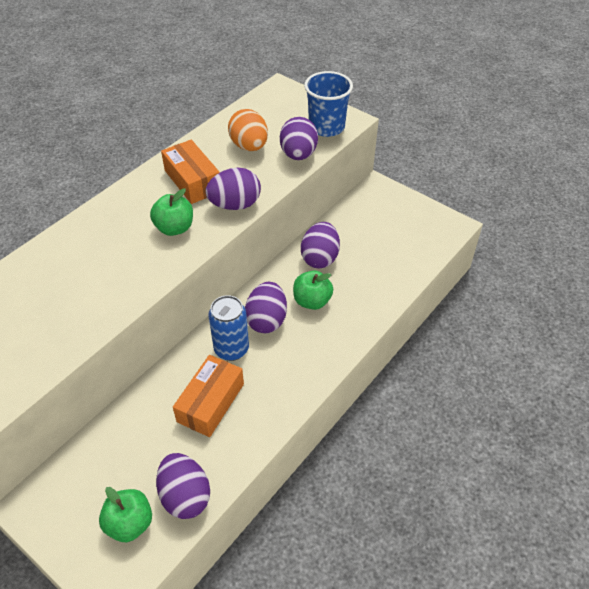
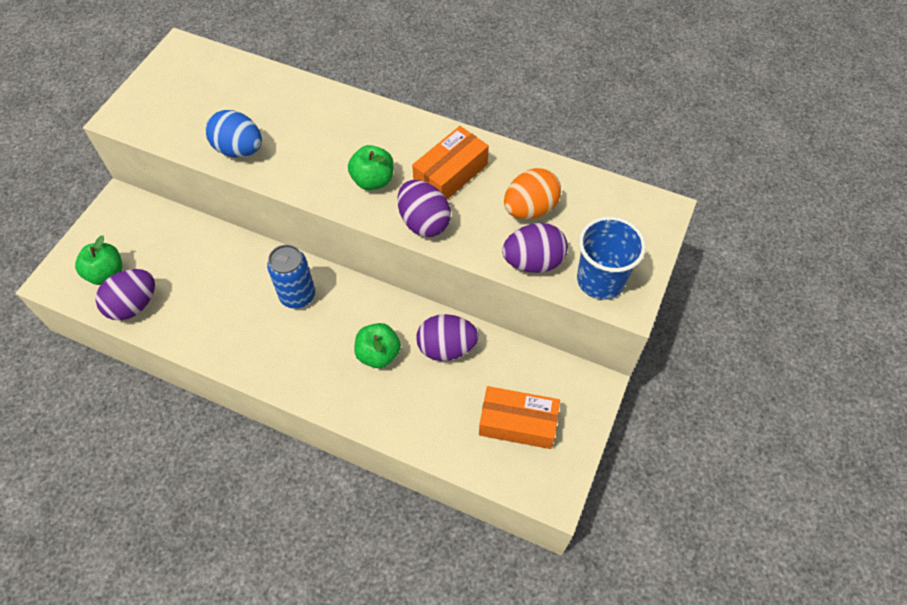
camera: 75 degrees right, 10 degrees up
orange box [173,355,244,437] -> orange box moved to [479,386,560,449]
purple egg [245,282,287,333] -> none
none -> blue egg [206,110,262,157]

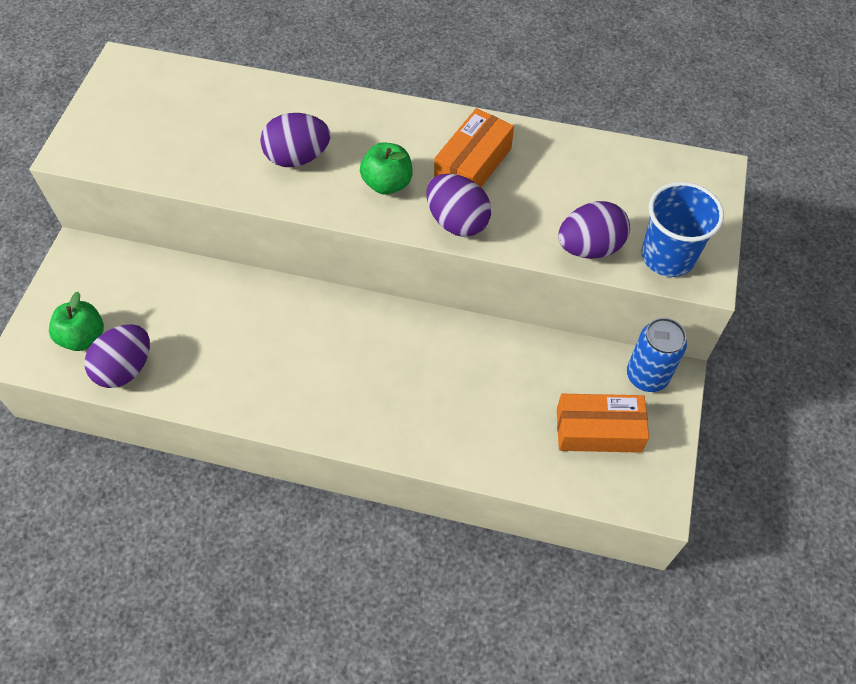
camera: 10 degrees left, 0 degrees up
blue egg [206,110,262,157] -> none
blue can [267,245,315,309] -> blue can moved to [627,318,687,392]
green apple [354,323,401,368] -> none
purple egg [416,314,479,361] -> purple egg moved to [260,113,330,167]
orange egg [504,168,561,219] -> none

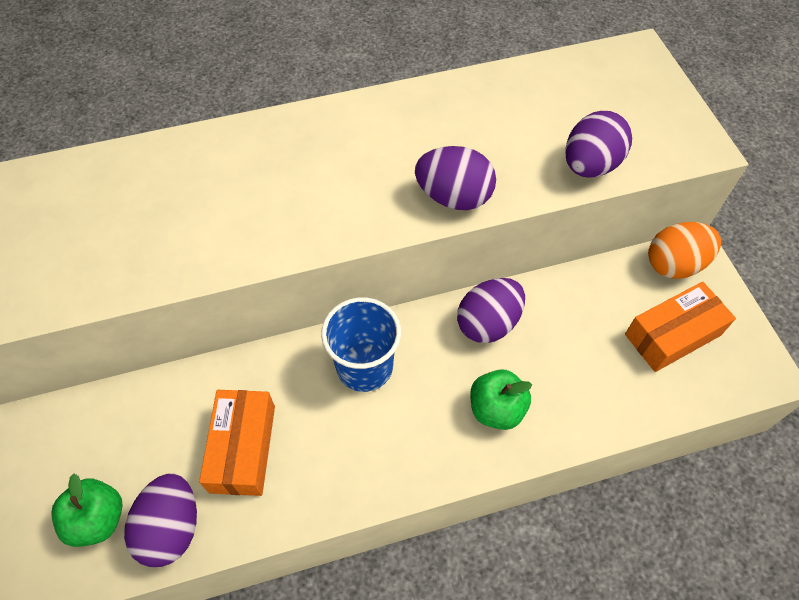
camera: 30 degrees left, 0 degrees up
purple egg [260,113,330,167] -> purple egg moved to [457,278,525,343]
green apple [360,143,413,195] -> green apple moved to [470,369,532,430]
orange box [434,108,514,187] -> orange box moved to [199,390,275,496]
blue can [627,318,687,392] -> orange egg [648,222,721,279]
blue cup [642,182,724,277] -> blue cup moved to [321,297,401,392]

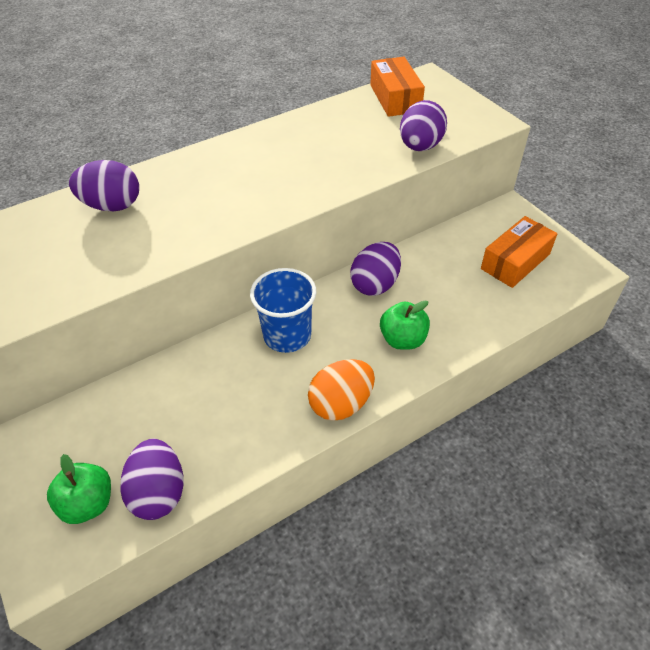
camera: 15 degrees left, 10 degrees down
orange box [199,390,275,496] -> orange box moved to [370,57,425,117]
purple egg [415,146,496,210] -> purple egg moved to [69,160,139,211]
orange egg [648,222,721,279] -> orange egg moved to [308,359,375,421]

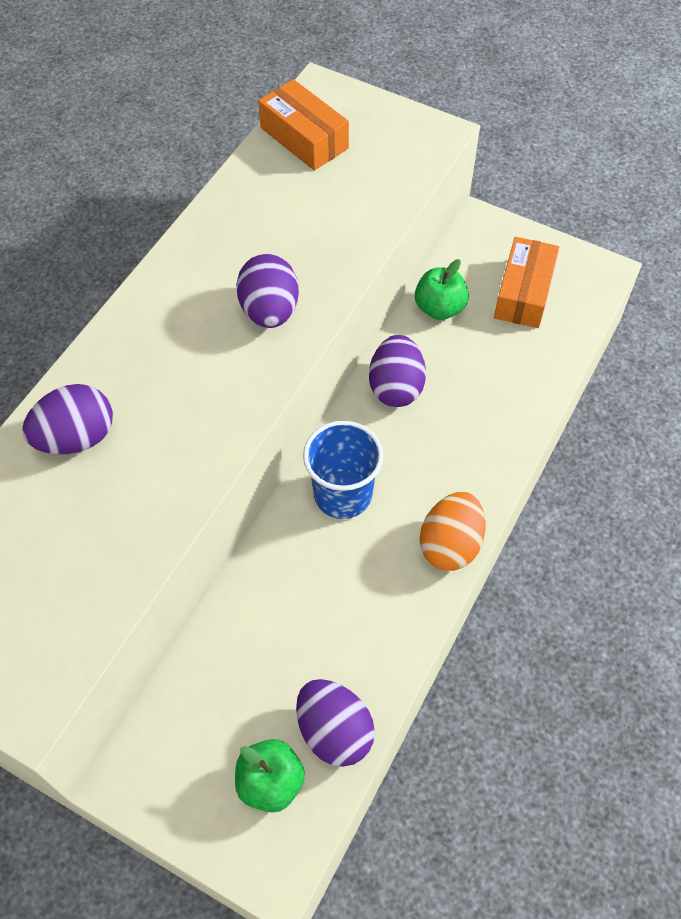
camera: 30 degrees left, 10 degrees up
green apple [380,301,430,350] -> green apple moved to [415,259,469,320]
purple egg [400,100,447,151] -> purple egg moved to [236,254,299,328]

